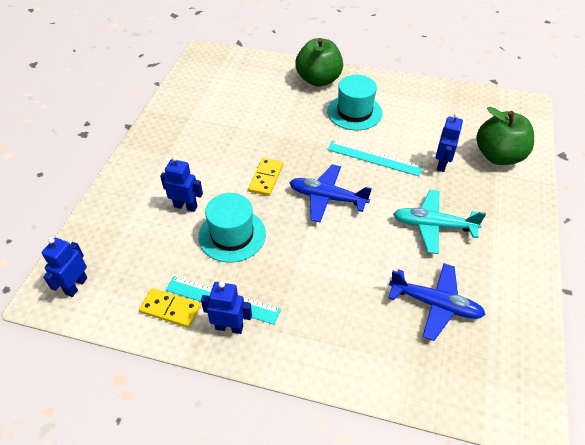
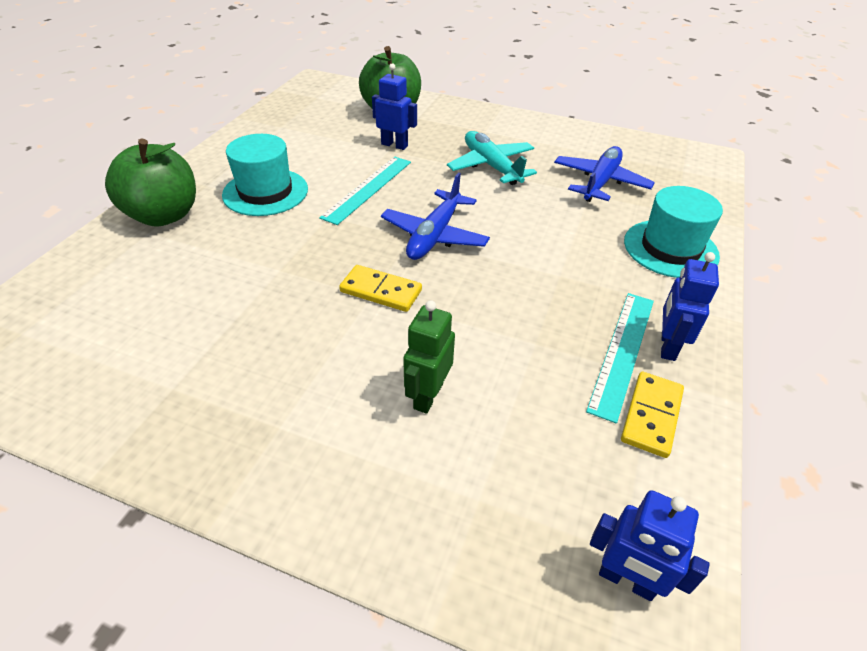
camera: 85 degrees left, 5 degrees down
blue robot [160,156,203,212] -> green robot [403,300,455,414]
turquoise hat [198,193,266,263] -> turquoise hat moved to [624,186,723,278]
turquoise plane [393,190,486,254] -> turquoise plane turned 135 degrees clockwise [447,131,537,185]

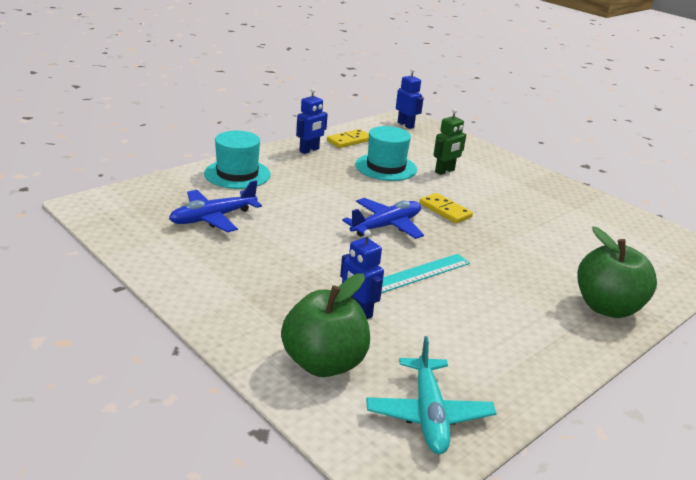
camera: 155 degrees left, 15 degrees down
turquoise hat [222,134,308,216] -> turquoise hat moved to [355,126,417,181]
turquoise plane [447,131,537,185] -> turquoise plane moved to [366,336,496,454]
turquoise ruler [586,293,654,423] -> none

